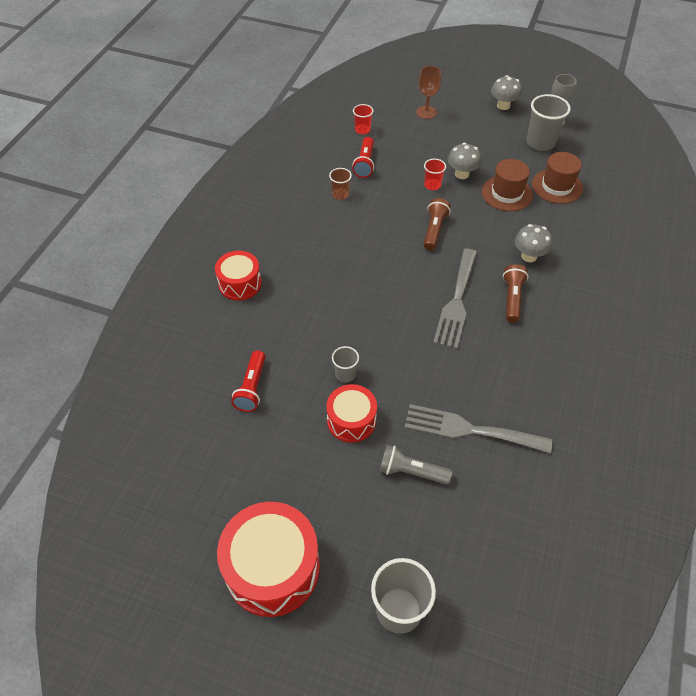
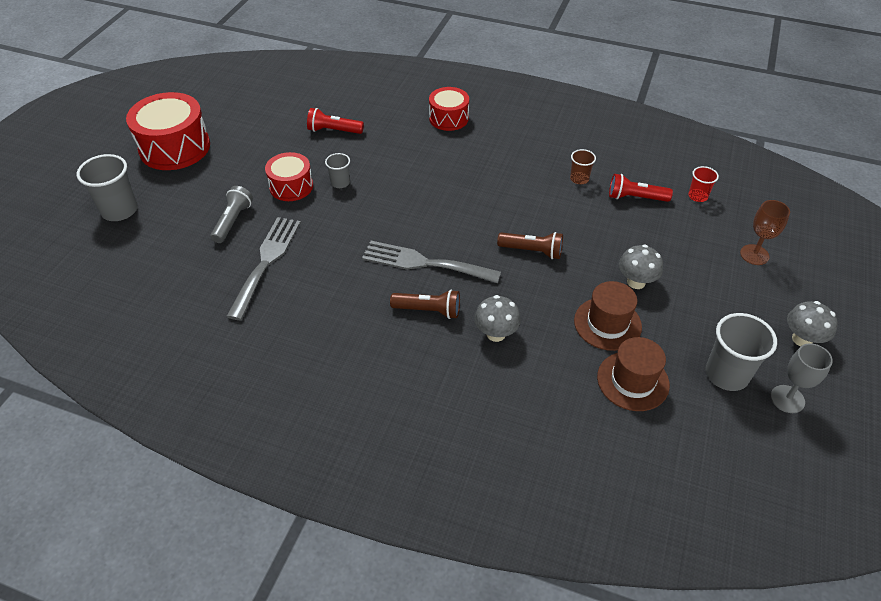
camera: 90 degrees right, 5 degrees down
red cup [424,159,446,190] -> none

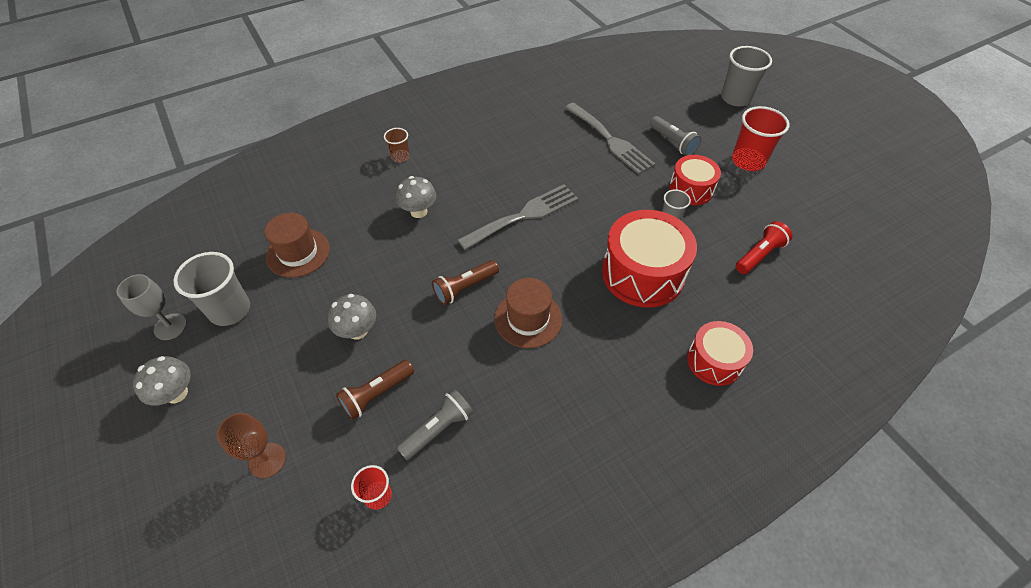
camera: 130 degrees right, 5 degrees up
red drum [126,92,210,170] -> red drum moved to [602,210,697,308]
brown flashlight [390,290,460,319] -> brown flashlight moved to [336,360,414,420]
brown cup [570,149,596,184] -> brown cup moved to [384,128,410,162]
brown hat [574,281,642,351] -> brown hat moved to [494,278,562,348]
red flashlight [609,174,673,202] -> grey flashlight [397,389,474,460]
none -> red cup [732,106,790,171]

